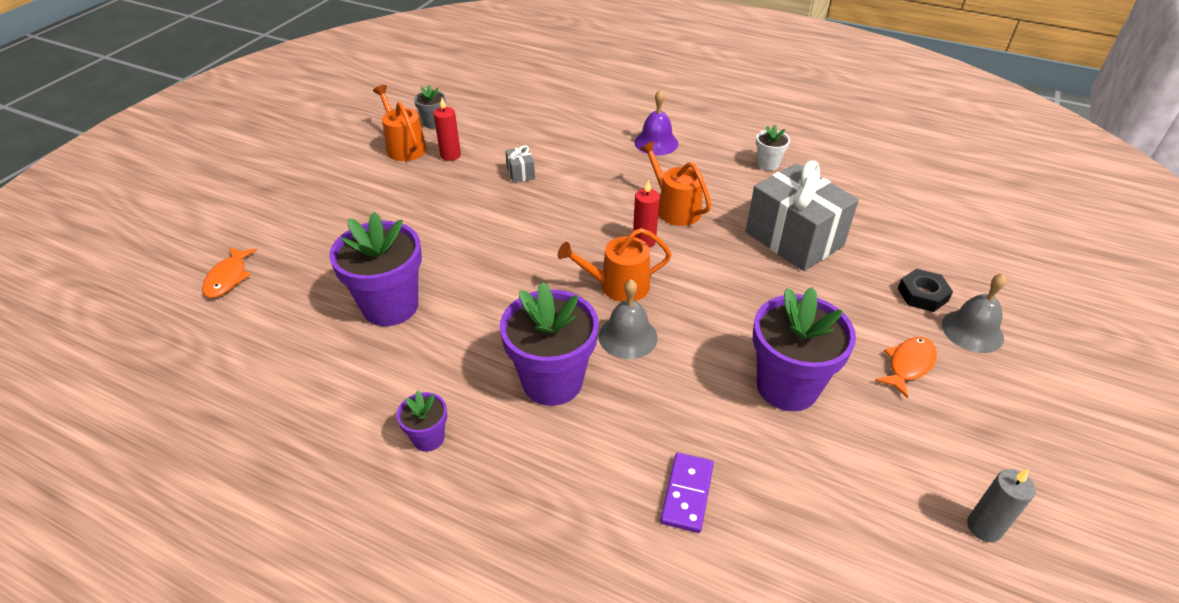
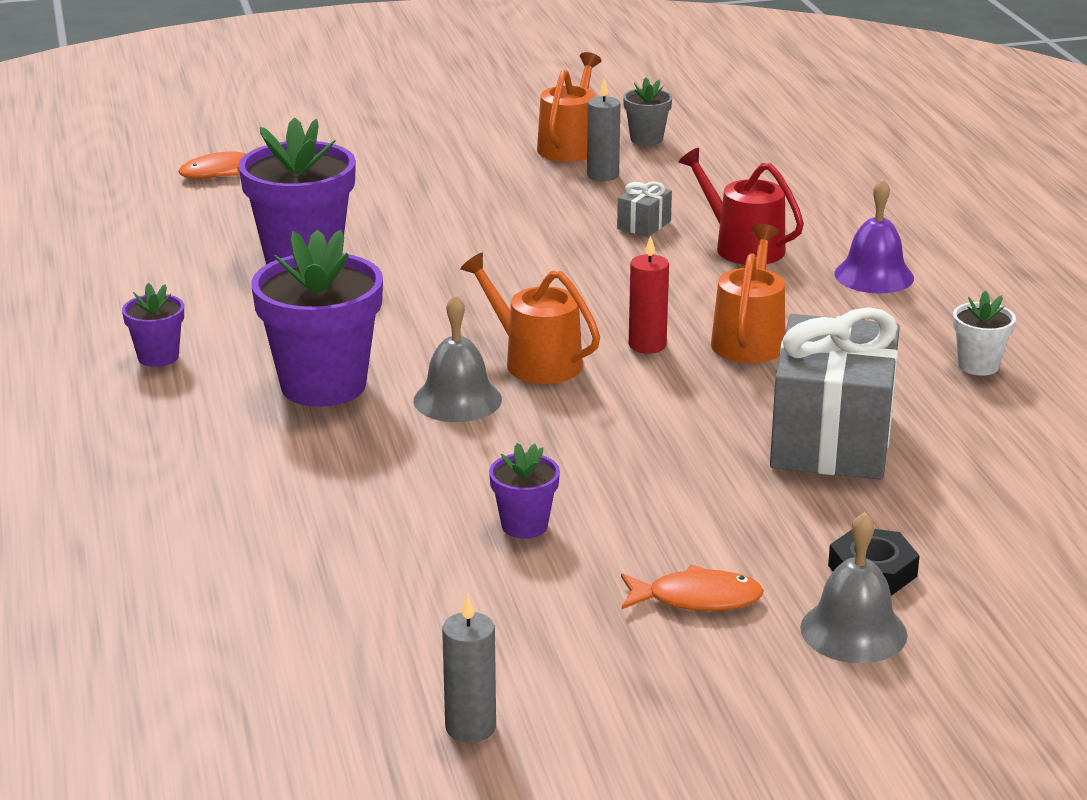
camera: 50 degrees right, 15 degrees down
red candle [434,98,461,161] -> grey candle [587,78,621,181]
purple domino [660,453,714,533] -> none
purple flower pot [753,287,856,411] -> purple flower pot [489,443,560,539], size x0.49
none -> red watering can [679,148,804,265]

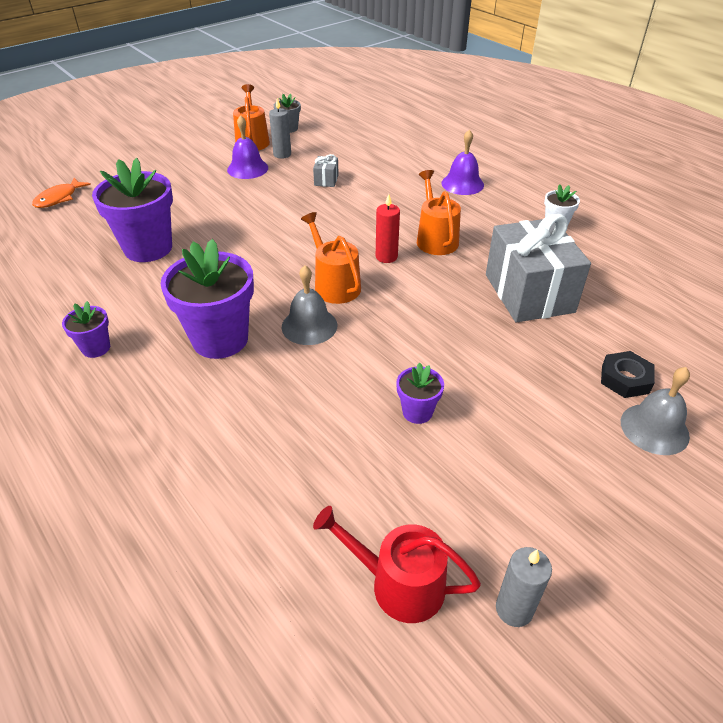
camera: 25 degrees left, 15 degrees up
orange watering can [460,253,600,384] -> orange watering can turned 45 degrees clockwise [301,212,361,304]
orange fish [621,565,764,611] -> none
red watering can [679,148,804,265] -> red watering can moved to [313,506,481,623]
none -> purple bell [227,115,268,179]

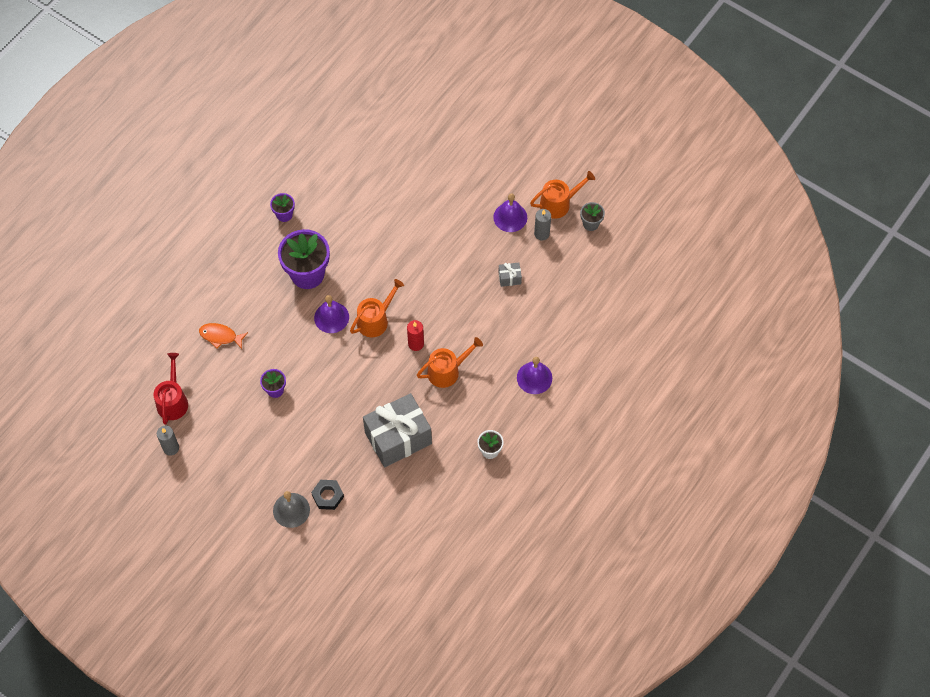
camera: 75 degrees right, 20 degrees up
orange fish [32,178,91,208] -> orange fish moved to [199,323,248,349]
purple flower pot [92,158,173,262] -> none
grey bell [282,265,337,345] -> purple bell [314,295,349,333]

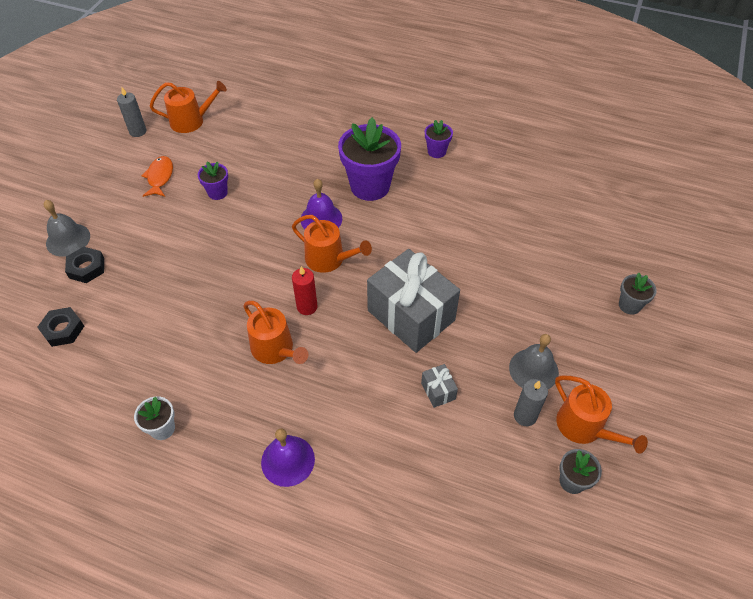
camera: 75 degrees right, 10 degrees down
red watering can [153,353,188,425] -> orange watering can [150,81,227,133]
orange fish [199,323,248,349] -> orange fish moved to [141,156,173,197]
grey gift [363,393,432,467] -> grey gift moved to [367,249,460,353]
purple bell [493,193,527,232] -> grey bell [509,334,559,389]
none -> black nut [37,307,84,347]
none -> grey flower pot [619,273,657,315]

